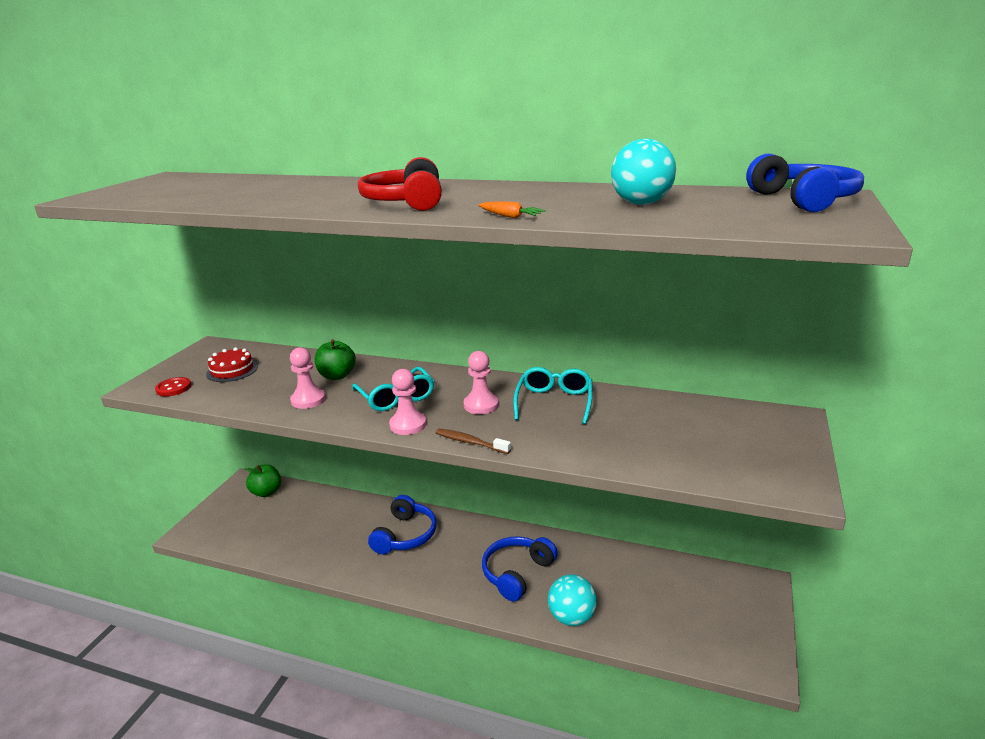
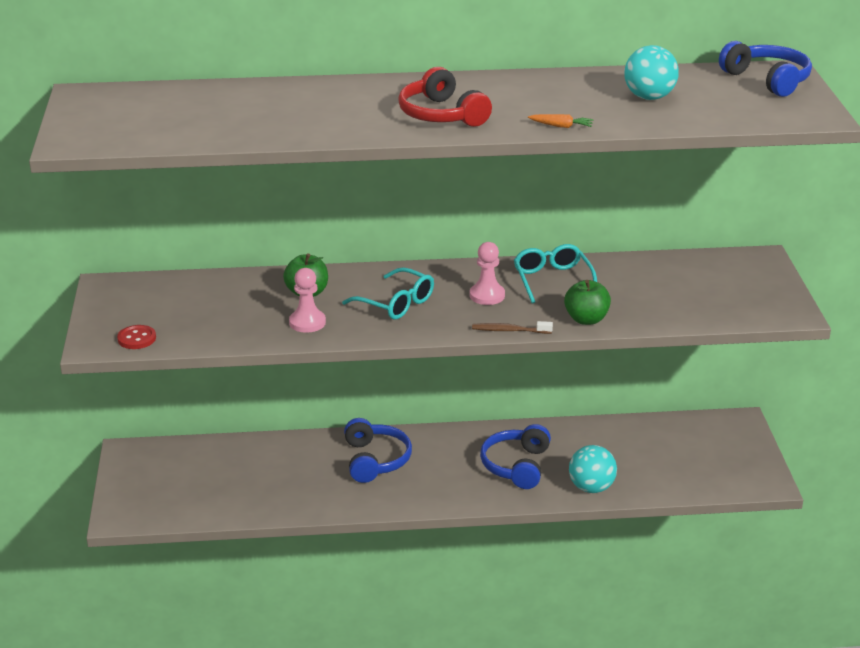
camera: 25 degrees left, 5 degrees up
red cake [206,347,258,382] -> none
green apple [244,464,281,497] -> green apple moved to [564,280,611,325]
pink pawn [389,369,426,435] -> none

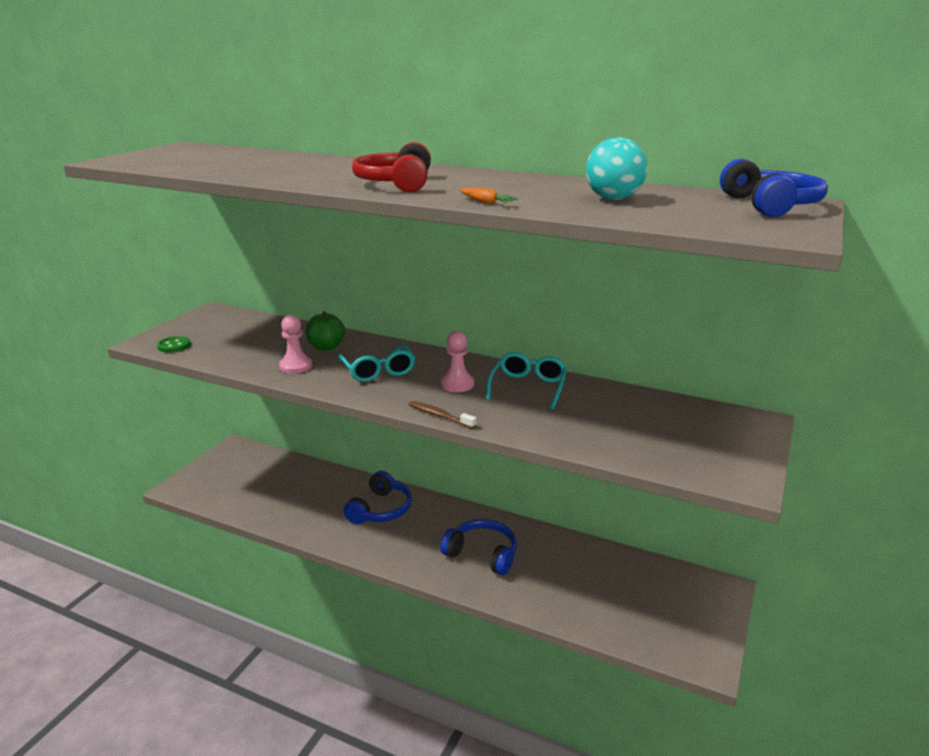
camera: 30 degrees right, 5 degrees down
red button [117,325,156,349] -> green button [157,336,190,353]
blue headphones [480,424,551,489] -> blue headphones turned 75 degrees clockwise [440,519,517,575]
green apple [564,280,611,325] -> none
turquoise ball [569,445,617,493] -> none

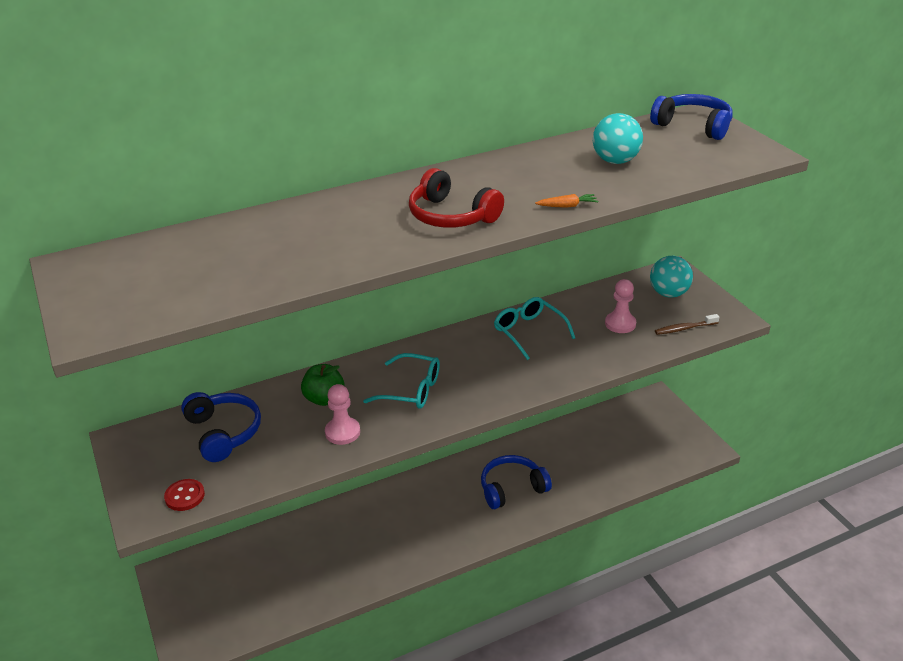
camera: 50 degrees left, 10 degrees up
green button [157,336,190,353] -> red button [164,479,205,511]
blue headphones [343,471,412,525] -> blue headphones moved to [181,392,261,462]
brown toothbrush [409,401,477,429] -> brown toothbrush moved to [655,314,719,335]
pink pawn [441,331,474,392] -> pink pawn moved to [605,279,636,333]
none -> turquoise ball [650,256,693,298]

